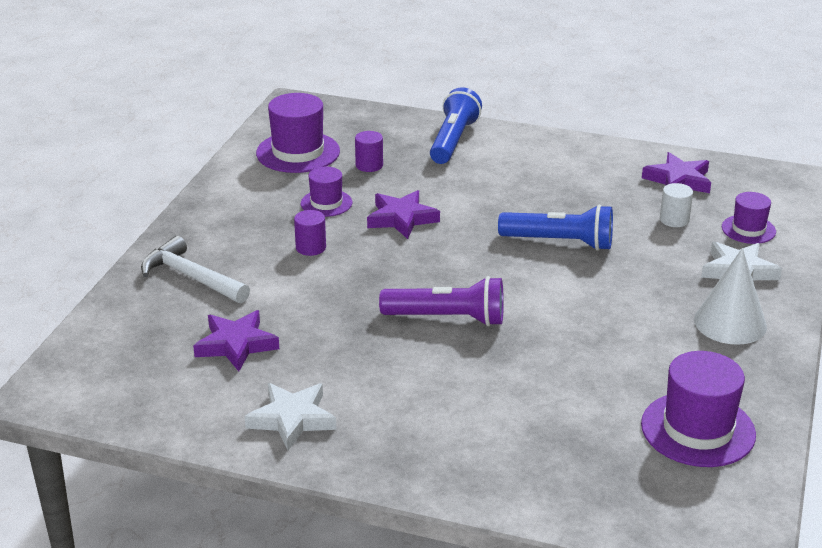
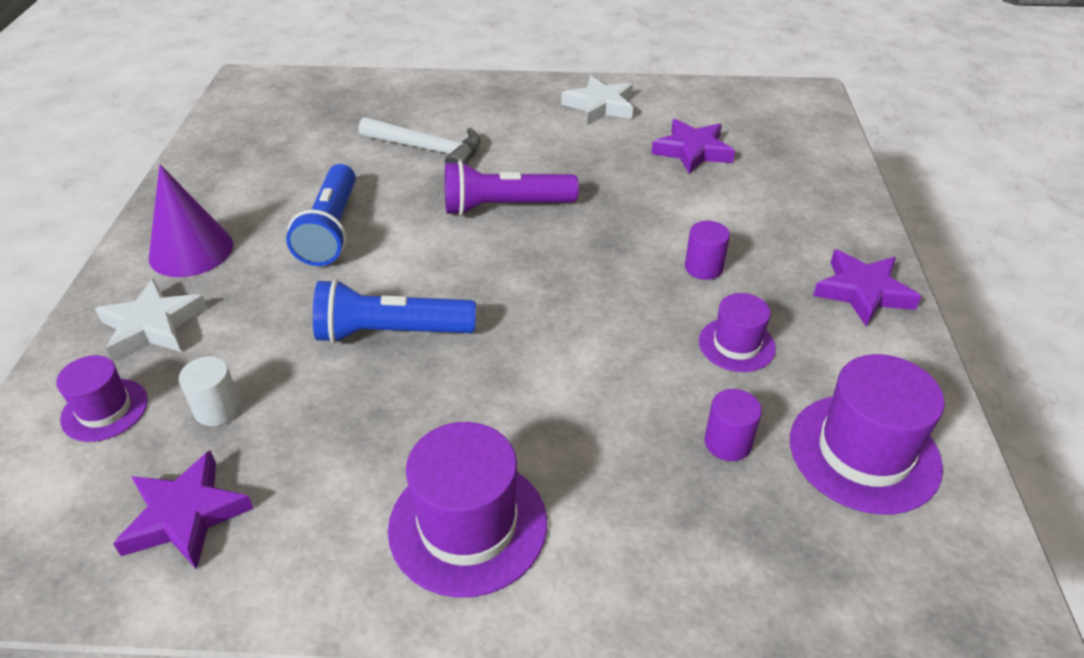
camera: 165 degrees right, 10 degrees up
white hammer [141,236,250,303] -> white hammer moved to [358,117,481,165]
purple star [367,190,440,239] -> purple star moved to [813,249,921,327]
blue flashlight [430,87,482,164] -> blue flashlight moved to [286,164,356,266]
purple hat [641,351,756,467] -> purple hat moved to [388,422,547,598]
white cone [694,248,767,345] -> purple cone [149,164,233,277]

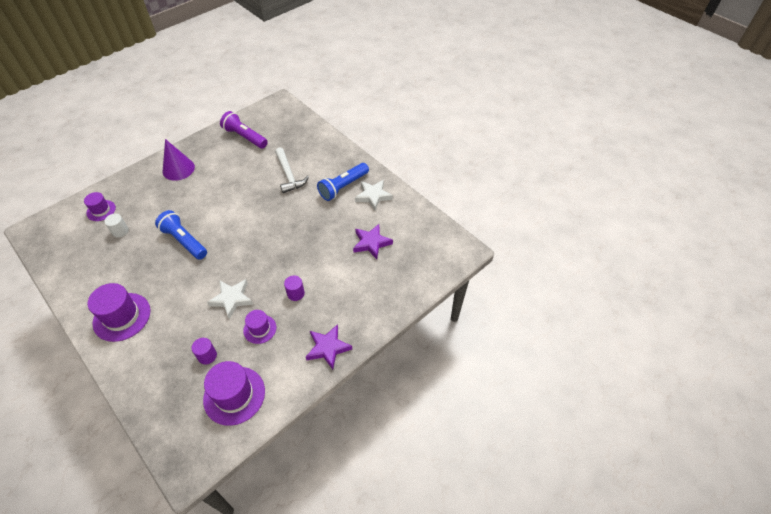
camera: 45 degrees right, 10 degrees up
white star [95,278,207,361] -> white star moved to [207,279,253,319]
purple star [113,450,254,570] -> none
blue flashlight [286,164,356,266] -> blue flashlight moved to [317,163,369,201]
purple flashlight [445,161,579,216] -> purple flashlight moved to [220,111,268,149]

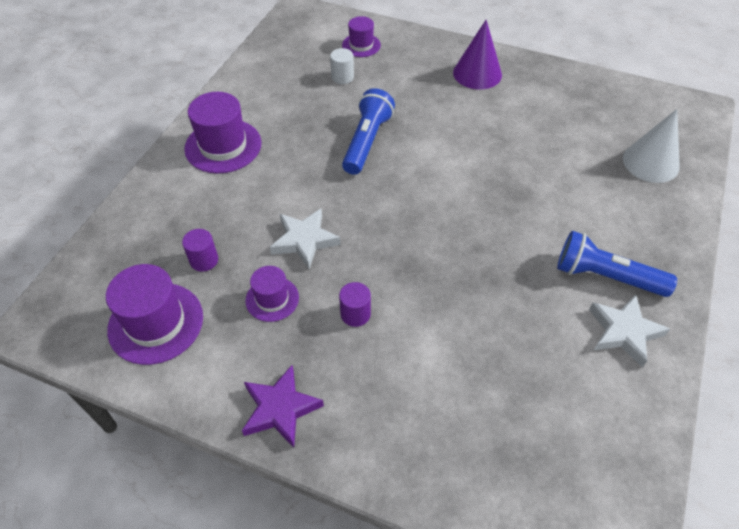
camera: 65 degrees right, 0 degrees up
purple flashlight [220,111,268,149] -> none
white hammer [275,148,309,193] -> none
purple star [353,224,393,259] -> none
none -> white cone [623,109,680,183]

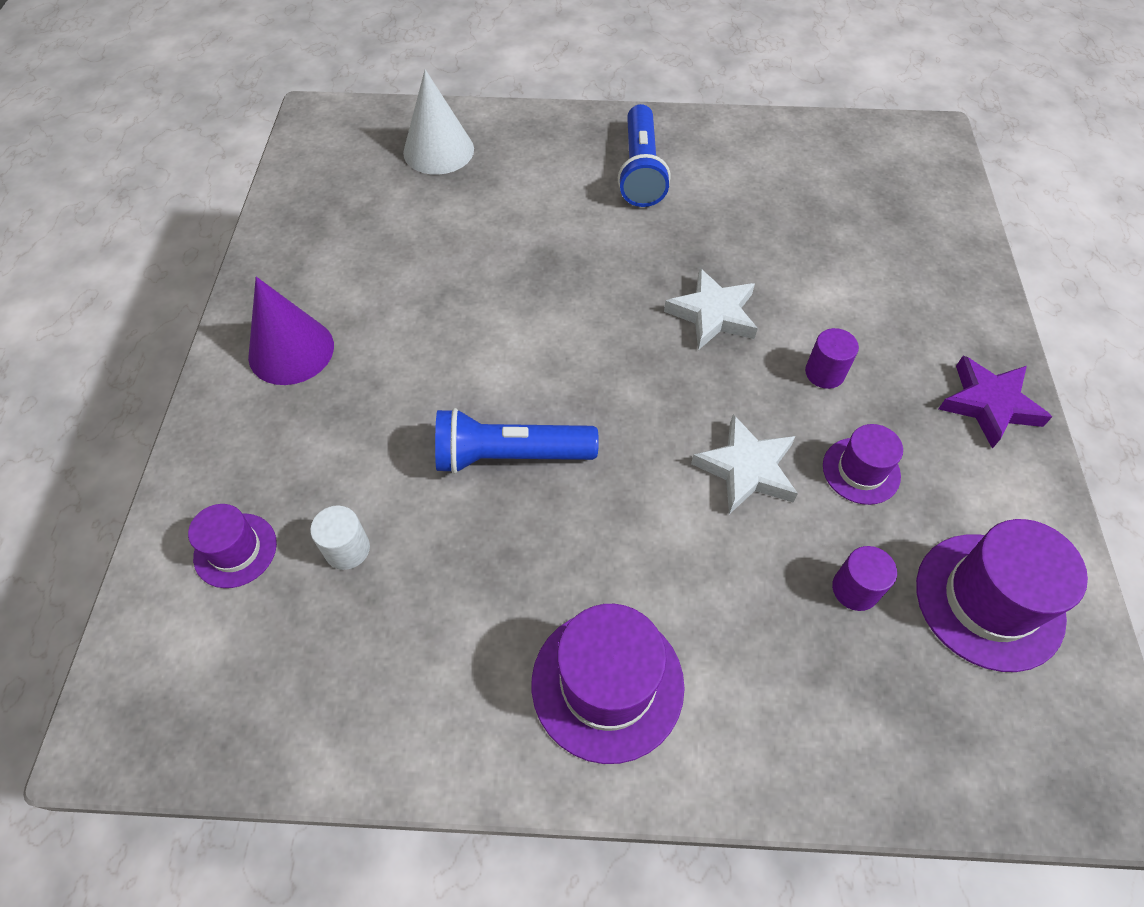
camera: 110 degrees left, 5 degrees up
white star [589,295,670,368] -> white star moved to [664,268,758,350]

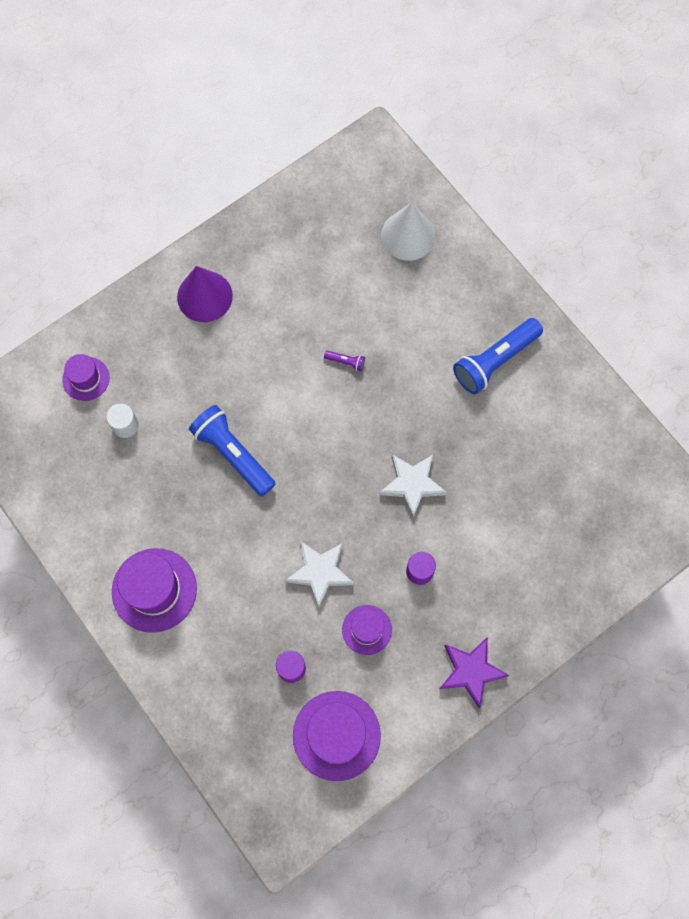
camera: 50 degrees right, 15 degrees up
none -> purple flashlight [324,350,365,371]

